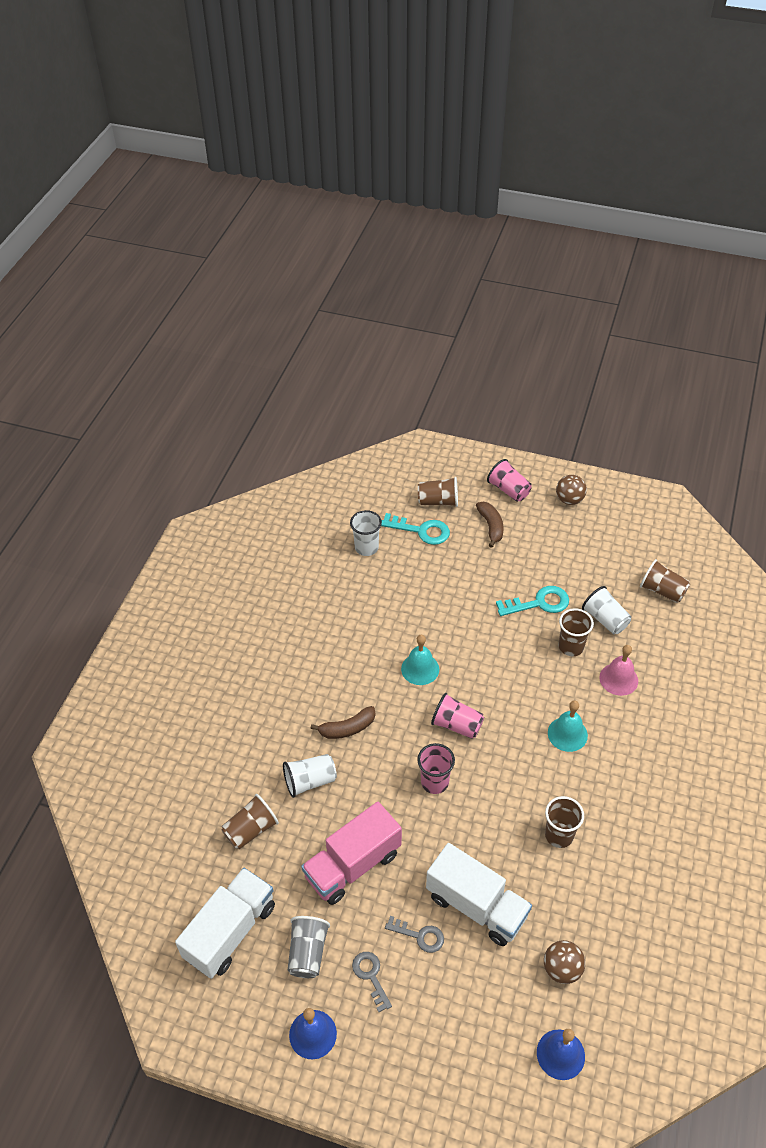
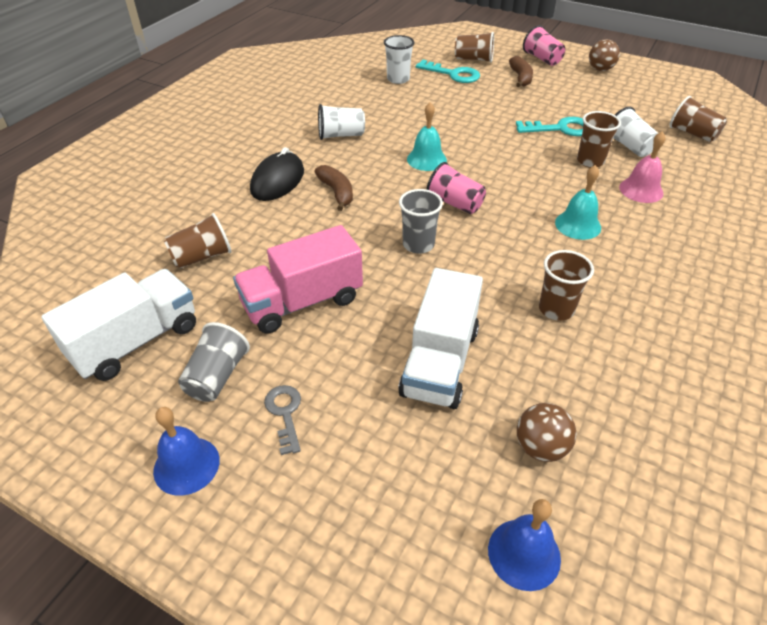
camera: 10 degrees right, 5 degrees down
white cup [283,754,337,798] -> white cup moved to [318,104,365,140]
brown banana [310,706,375,739] -> brown banana turned 105 degrees counterclockwise [314,165,353,211]
grey key [385,916,444,953] -> none
pink cup [417,743,455,794] -> grey cup [399,189,443,254]
white truck [426,843,532,946] -> white truck turned 60 degrees clockwise [398,268,483,409]
none -> black mouse [250,147,304,201]

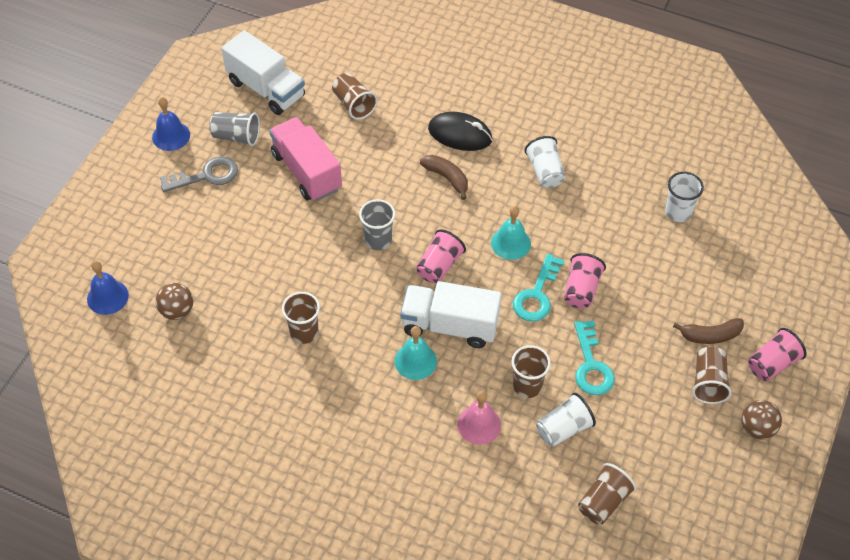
camera: 85 degrees right, 10 degrees up
grey key [264,385,301,455] -> grey key [160,157,238,192], size x1.51
brown banana [314,165,353,211] -> brown banana turned 105 degrees counterclockwise [420,155,468,200]
white truck [398,268,483,409] -> white truck moved to [400,281,501,348]
turquoise key [416,60,480,83] -> turquoise key moved to [513,254,564,322]
brown cup [455,32,494,63] -> brown cup moved to [692,346,732,404]
none -> pink cup [564,253,606,309]

